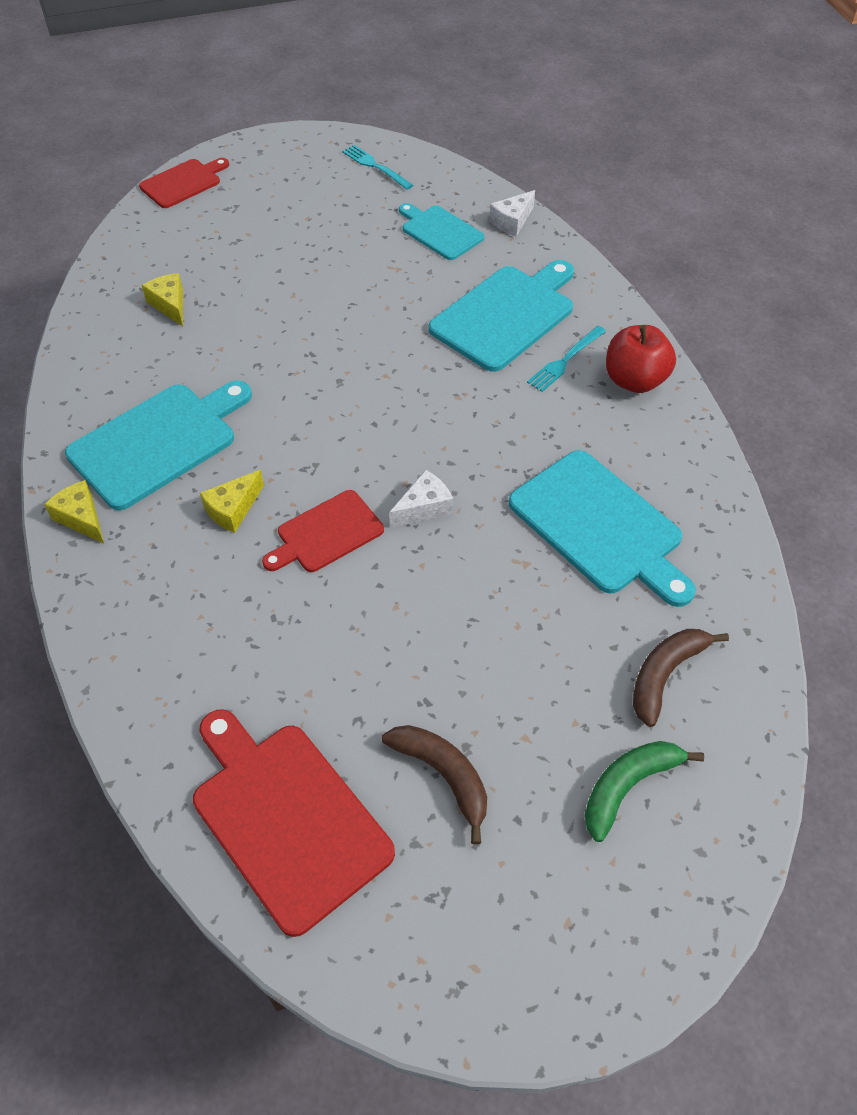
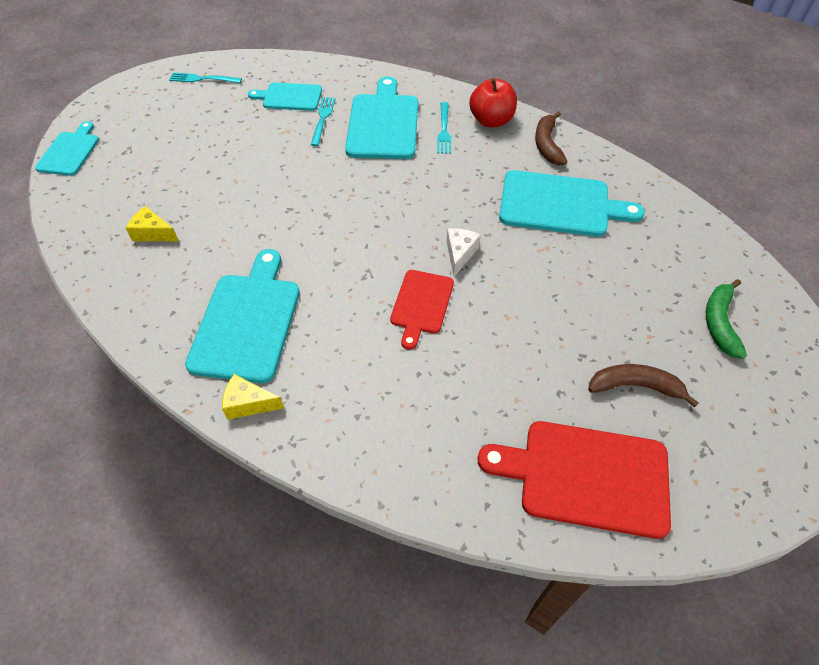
camera: 40 degrees left, 0 degrees up
red cutting board [139,158,229,208] -> turquoise cutting board [35,121,99,176]
yellow cheese [200,470,264,533] -> none
white cheese [489,190,535,237] -> none
brown banana [633,629,729,727] -> brown banana moved to [535,111,567,165]
none -> turquoise fork [311,97,336,146]

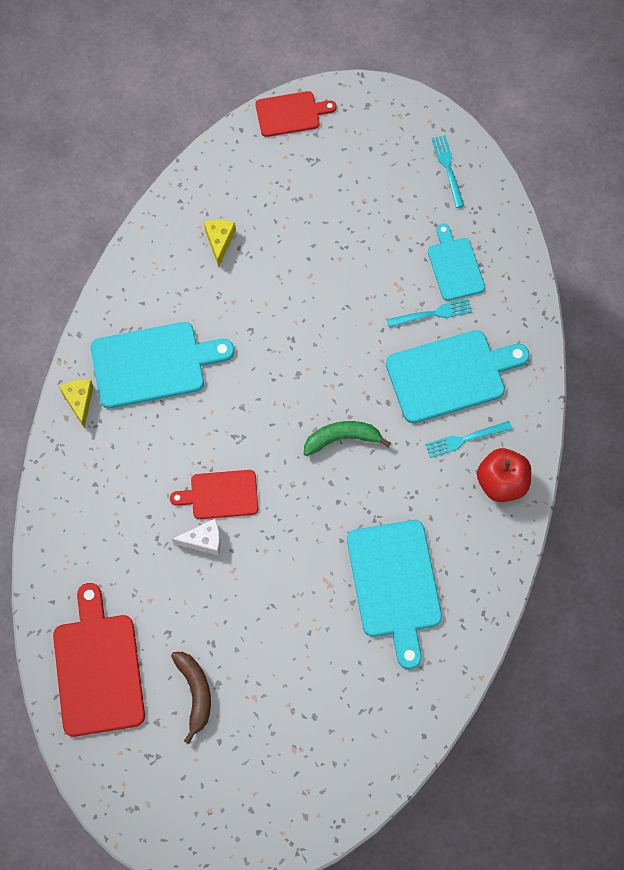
camera: 70 degrees right, 15 degrees up
turquoise cutting board [35,121,99,176] -> red cutting board [255,91,336,137]
white cheese [446,228,481,277] -> white cheese moved to [172,519,221,556]
brown banana [535,111,567,165] -> none
green banana [706,279,747,359] -> green banana moved to [304,421,391,456]

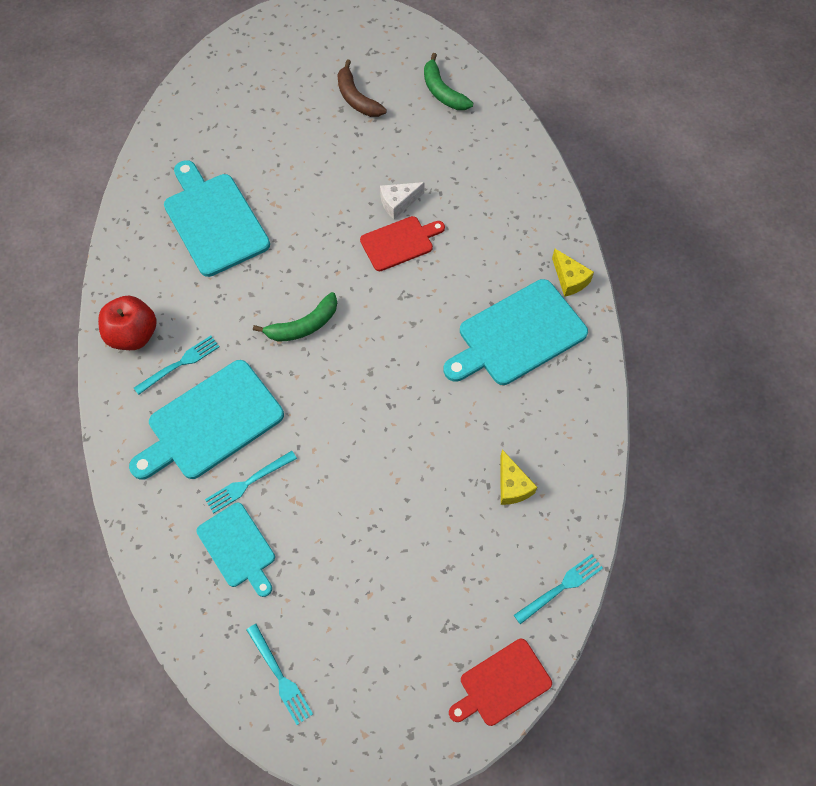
camera: 160 degrees right, 5 degrees down
red cutting board [53,583,145,737] -> green banana [424,53,473,110]
none -> turquoise fork [514,554,603,624]

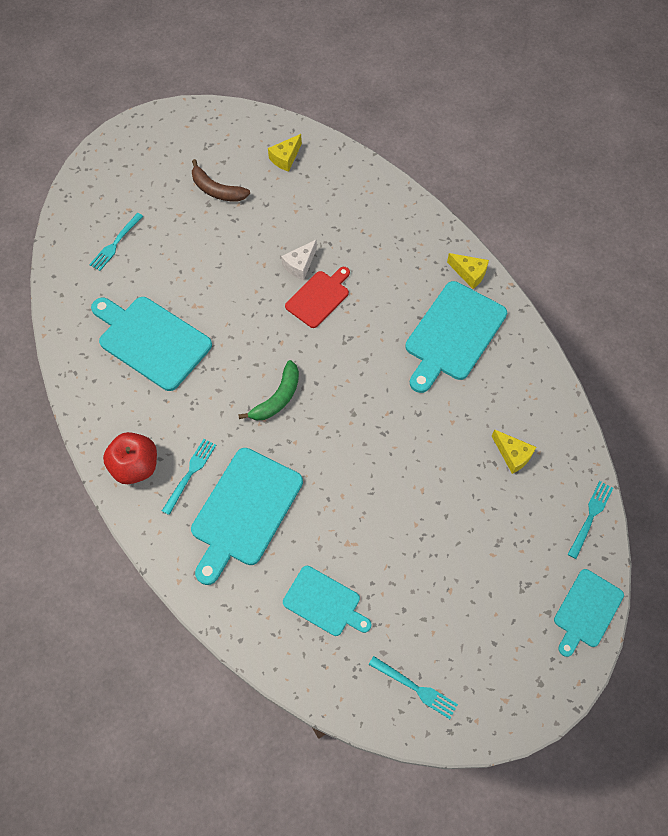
camera: 25 degrees left, 0 degrees up
turquoise fork [205,451,297,514] -> turquoise fork moved to [89,213,143,271]
green banana [424,53,473,110] -> yellow cheese [268,134,302,172]
red cutting board [449,639,552,726] -> turquoise cutting board [554,569,624,657]

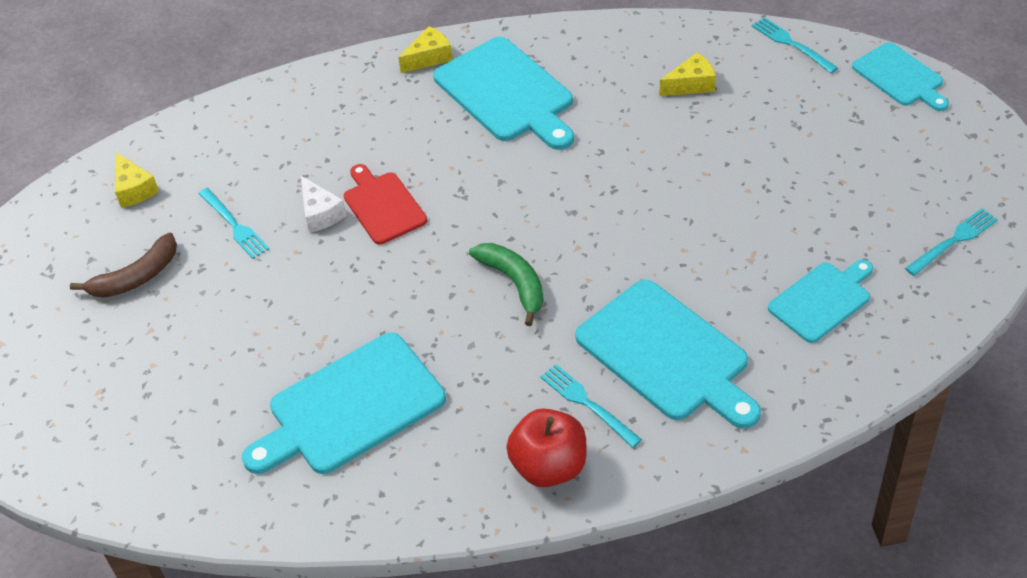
camera: 65 degrees left, 15 degrees down
turquoise fork [89,213,143,271] -> turquoise fork moved to [198,188,269,259]

